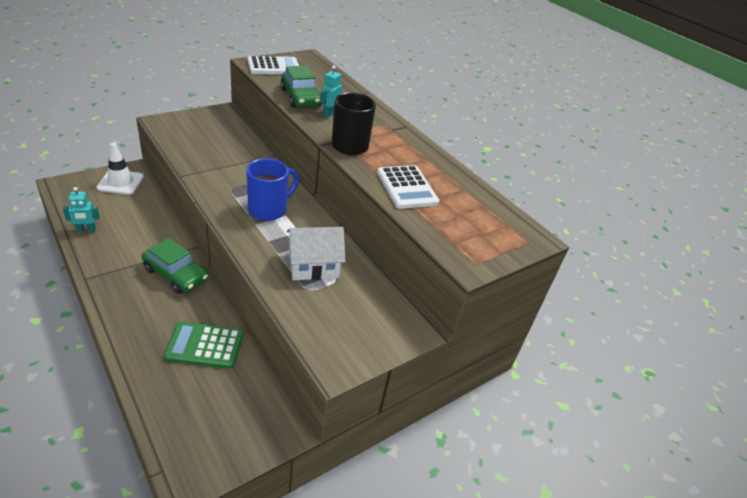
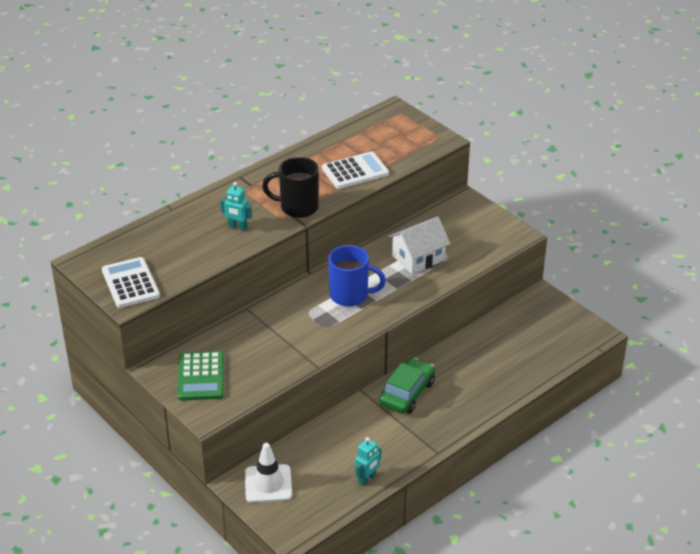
camera: 90 degrees left, 0 degrees up
turquoise robot [63,187,100,233] -> turquoise robot turned 60 degrees clockwise [355,437,381,486]
green calculator [164,322,244,369] -> green calculator moved to [178,351,224,401]
blue mug [246,158,299,221] -> blue mug turned 150 degrees clockwise [328,245,386,306]
green car [280,66,321,108] -> none
white house [287,227,345,280] -> white house turned 75 degrees clockwise [388,216,451,274]

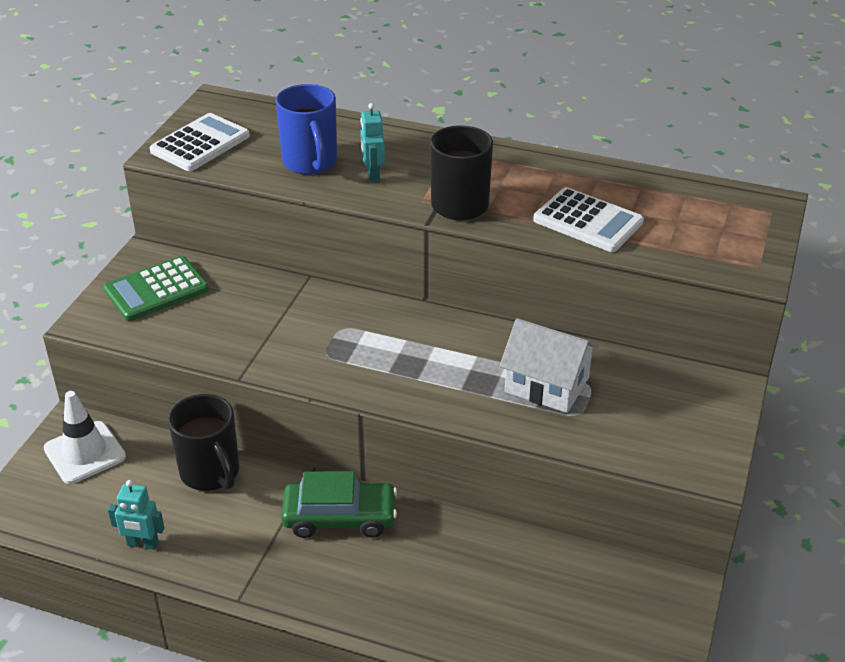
camera: 60 degrees right, 0 degrees up
blue mug [328,245,386,306] -> blue mug moved to [276,84,337,175]
none -> black mug [168,394,239,491]

